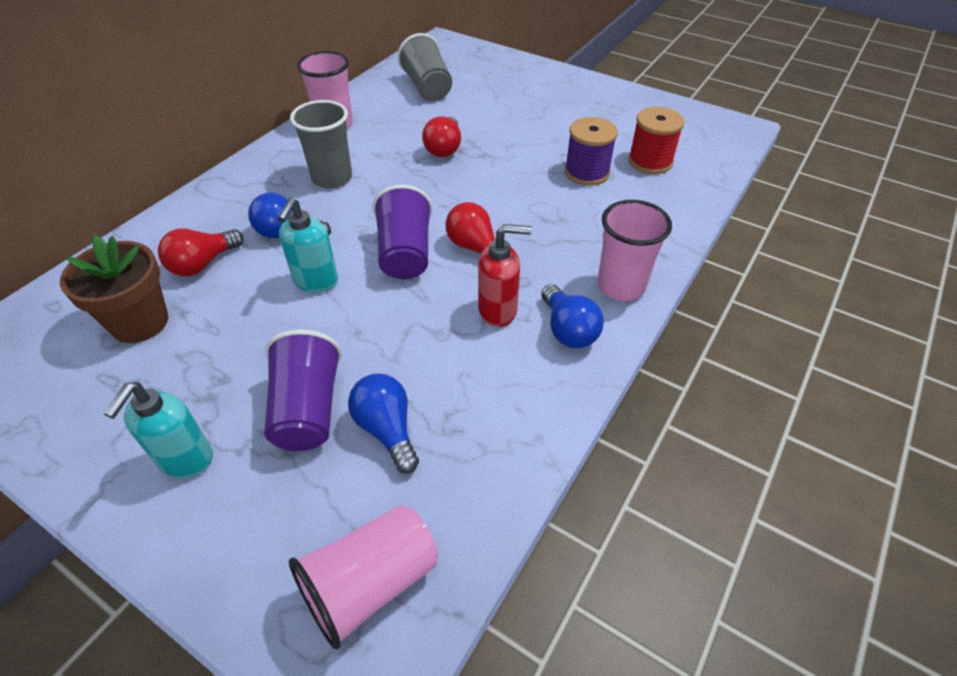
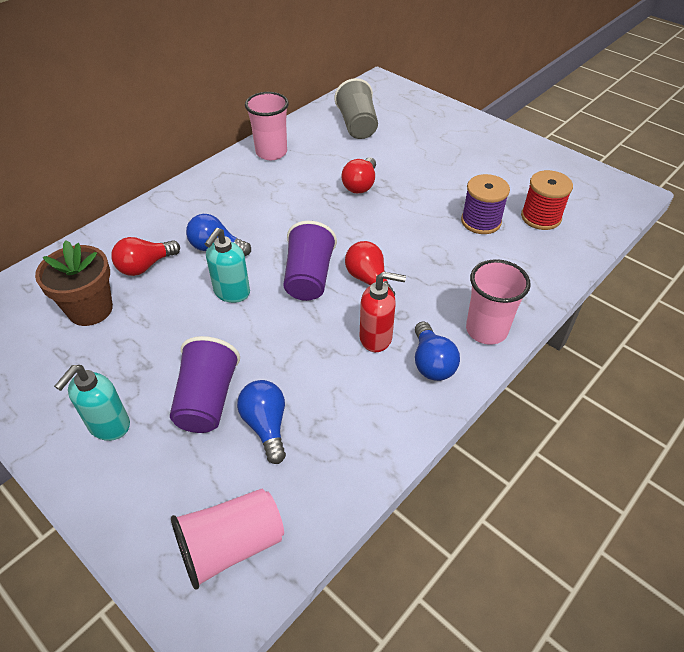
camera: 10 degrees right, 0 degrees up
grey cup [290,100,352,189] -> none

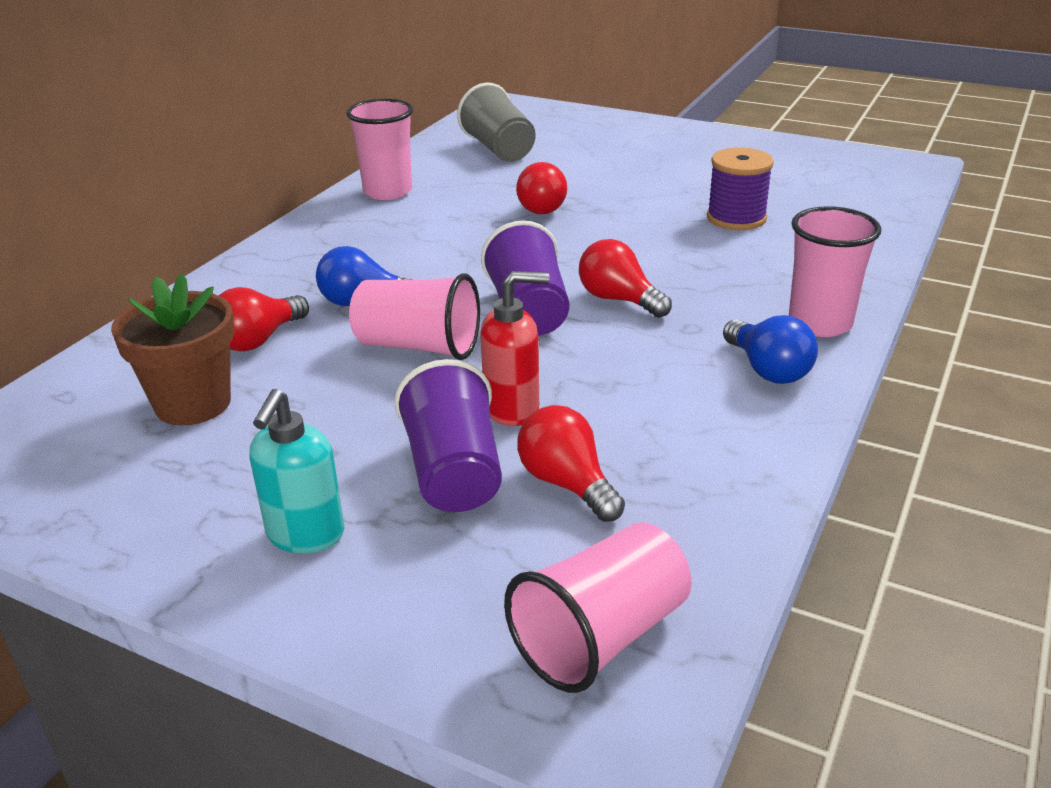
camera: 15 degrees left, 15 degrees down
turquoise soap dispenser [205,228,250,303] -> pink cup [349,273,480,360]
blue light bulb [237,380,286,464] -> red light bulb [517,405,625,522]
red soap dispenser [360,272,406,352] -> red soap dispenser moved to [480,271,549,426]
red spool [521,170,573,230] -> none

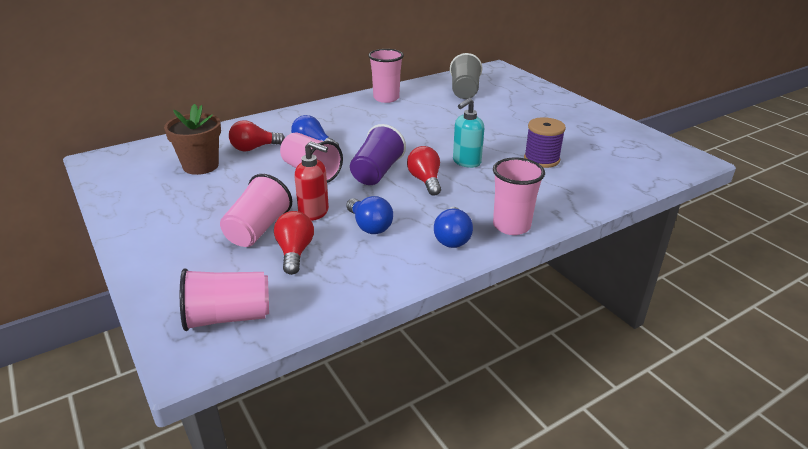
camera: 30 degrees right, 0 degrees up
turquoise soap dispenser [249,389,344,554] -> turquoise soap dispenser moved to [453,98,484,168]
purple cup [394,359,502,512] -> pink cup [220,174,292,247]
red light bulb [516,162,567,214] -> none
none -> blue light bulb [346,196,393,234]

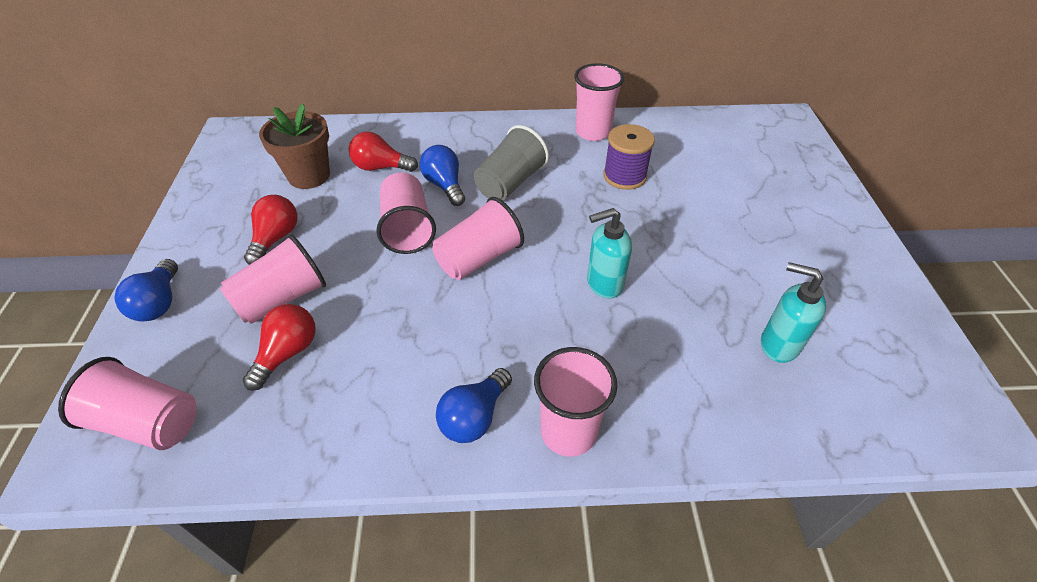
camera: 30 degrees right, 15 degrees up
red soap dispenser [294,141,329,221] -> none
blue light bulb [346,196,393,234] -> blue light bulb moved to [115,259,178,321]
purple cup [350,124,406,185] -> pink cup [432,197,524,280]
red light bulb [407,146,441,196] -> red light bulb moved to [244,195,298,265]
grey cup [450,53,483,99] -> grey cup moved to [474,125,549,201]
purple spool [524,117,566,168] -> purple spool moved to [603,124,655,190]
none -> turquoise soap dispenser [761,262,826,363]

